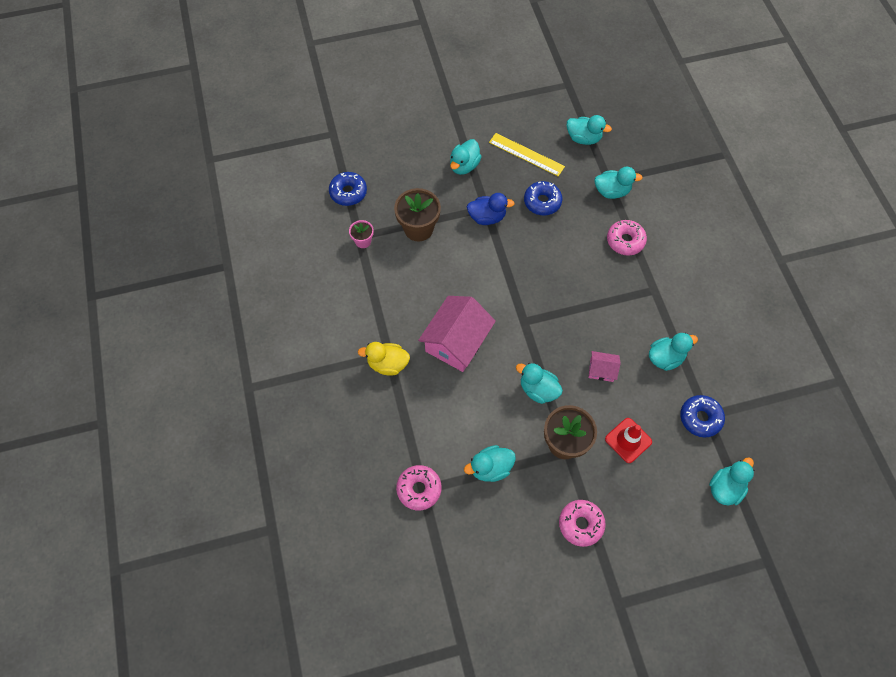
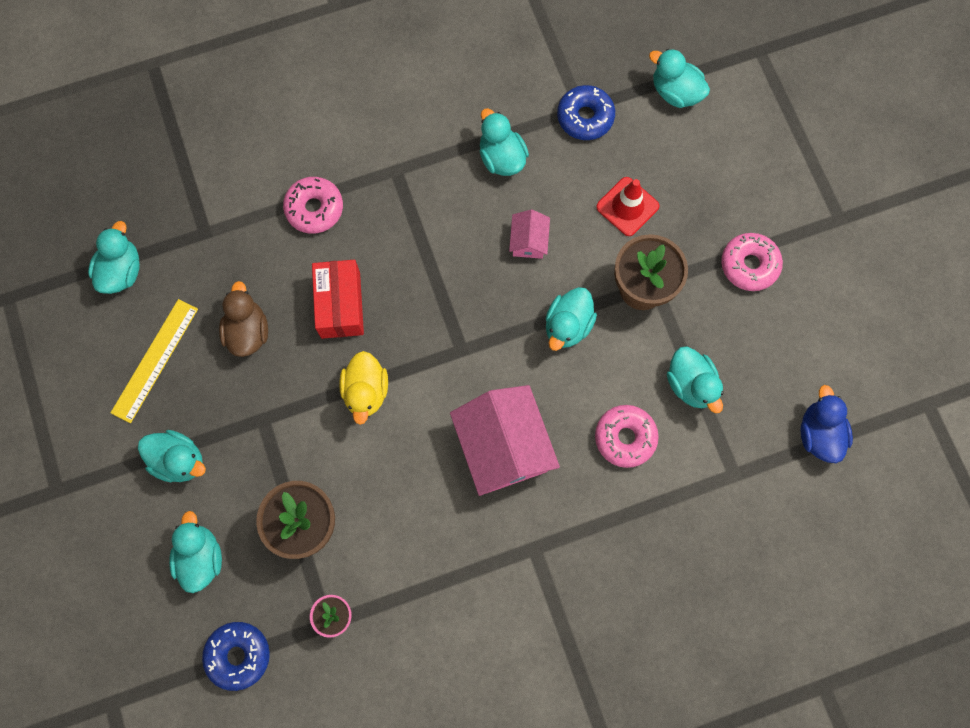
camera: 95 degrees left, 10 degrees up
yellow duck [358,342,410,375] -> yellow duck moved to [339,351,388,425]
pink donut [396,465,441,511] -> pink donut moved to [595,405,659,468]
pink house [418,296,496,372] -> pink house turned 45 degrees clockwise [450,385,560,496]
blue duck [467,193,515,225] -> blue duck moved to [800,385,853,463]
blue donut [524,181,562,215] -> brown duck [219,281,268,357]
turquoise duck [594,167,643,199] -> turquoise duck moved to [169,511,222,593]
none -> red box [312,260,364,339]

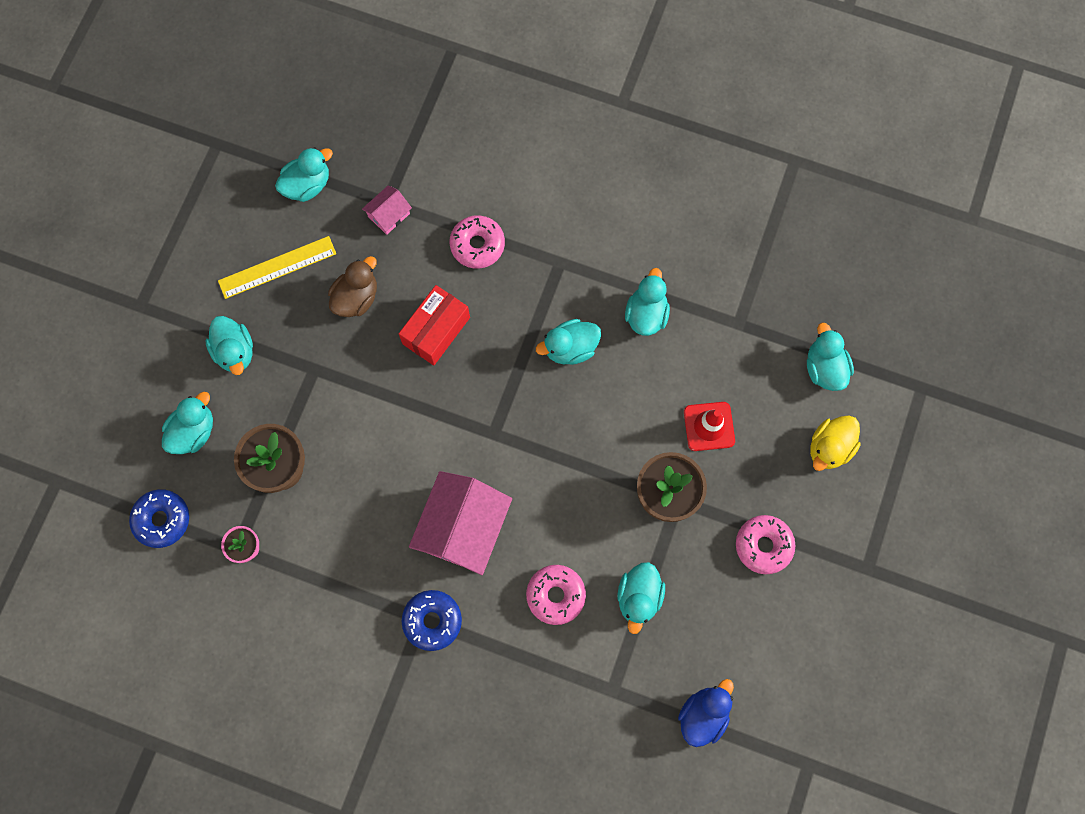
camera: 40 degrees right, 0 degrees up
yellow duck [339,351,388,425] -> yellow duck moved to [810,415,861,471]
pink house [509,209,550,259] -> pink house moved to [362,185,412,235]
turquoise duck [546,287,597,351] -> turquoise duck moved to [536,319,601,365]
blue donut [557,85,615,140] -> blue donut moved to [402,590,462,651]

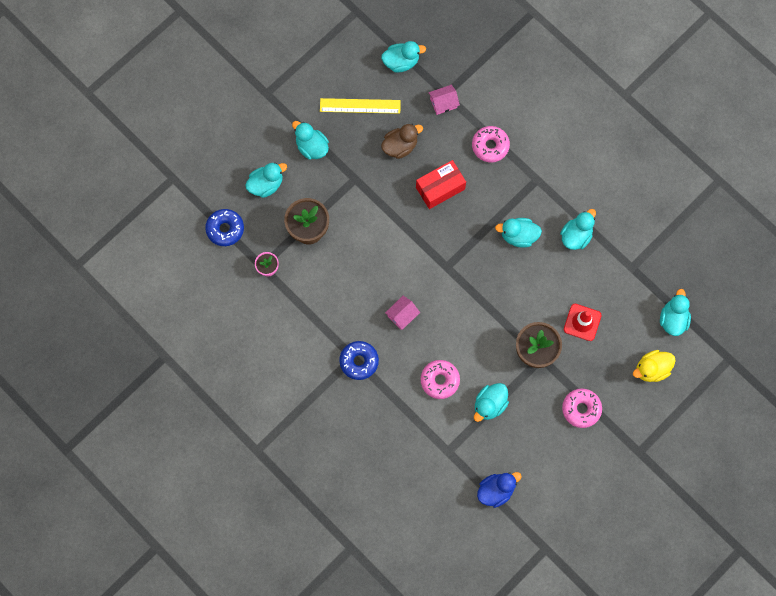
camera: 25 degrees right, 0 degrees up
turquoise duck [206,316,253,375] -> turquoise duck turned 135 degrees clockwise [292,121,329,159]
pink house [409,471,512,575] -> pink house [385,296,420,330], size x0.48

